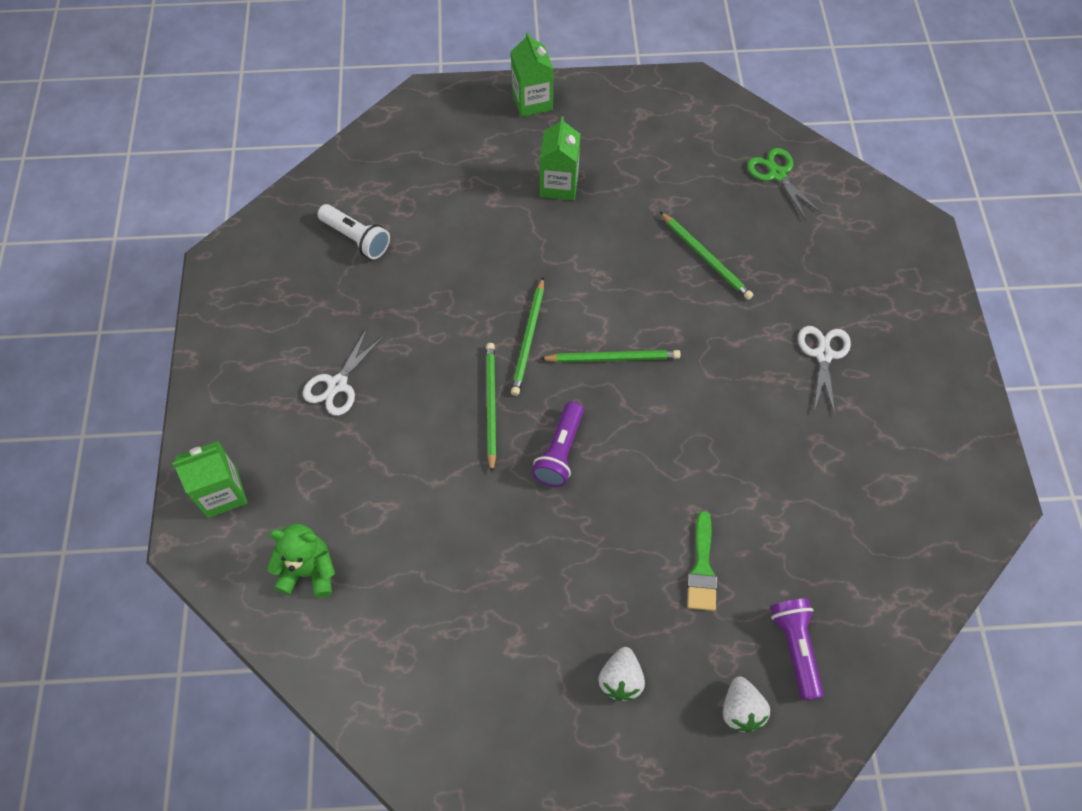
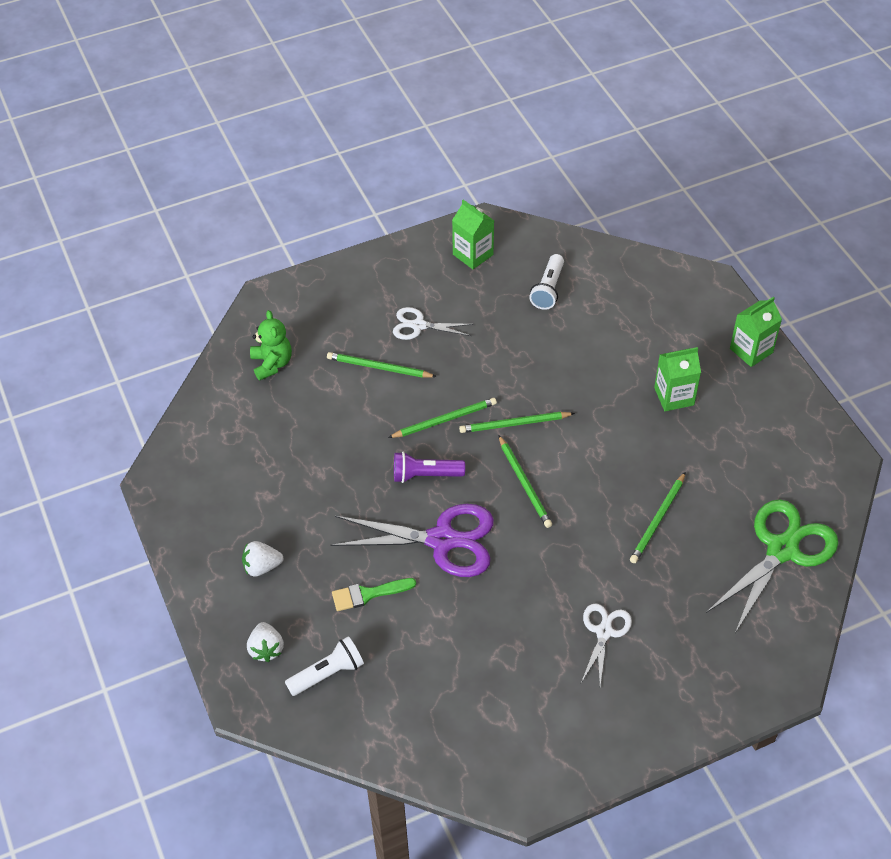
camera: 70 degrees right, 10 degrees down
green carton [172,441,247,518] -> green carton moved to [452,200,494,269]
white strawberry [723,676,770,732] -> white strawberry turned 75 degrees counterclockwise [247,622,284,662]
green scissors [747,148,822,220] -> green scissors [706,499,838,633], size x1.83
purple flashlight [770,598,824,701] -> white flashlight [285,636,364,696]
white scissors [798,326,851,415] -> white scissors turned 60 degrees counterclockwise [581,603,632,686]
none -> green pencil [327,352,437,378]
none -> purple scissors [330,504,494,577]

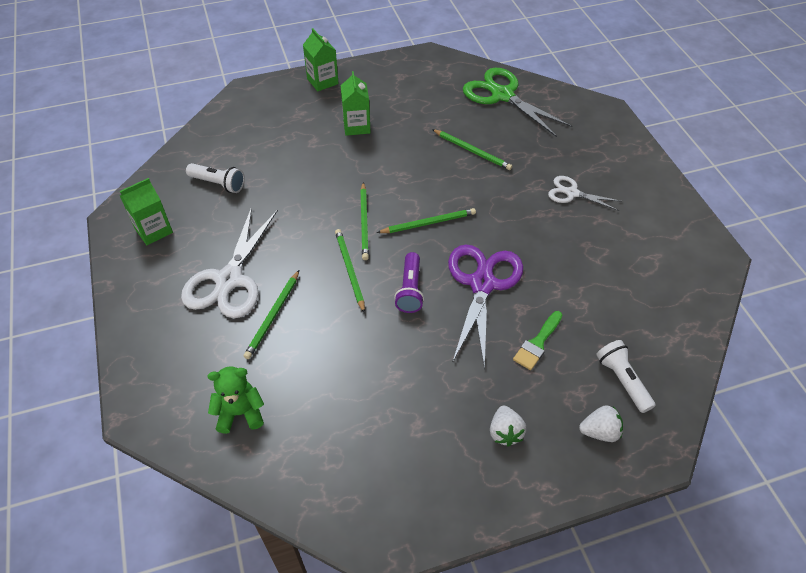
camera: 85 degrees left, 0 degrees up
green brush [332,578,416,611] -> green brush turned 45 degrees clockwise [513,311,562,370]
white scissors [393,307,474,340] -> white scissors [181,207,278,318], size x1.83

